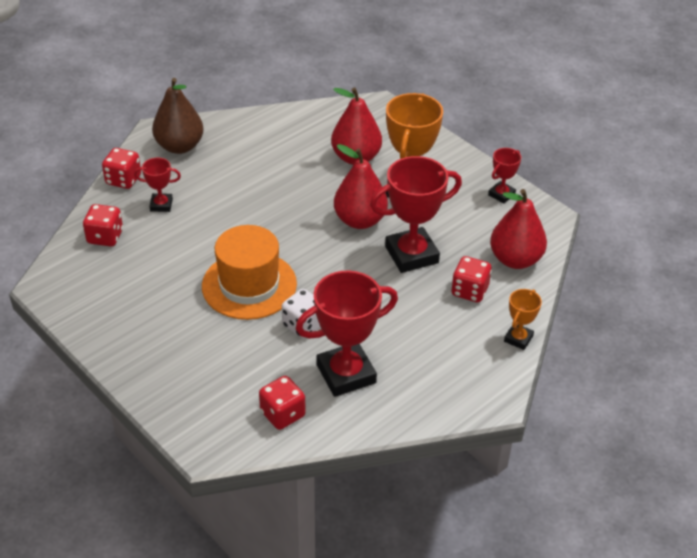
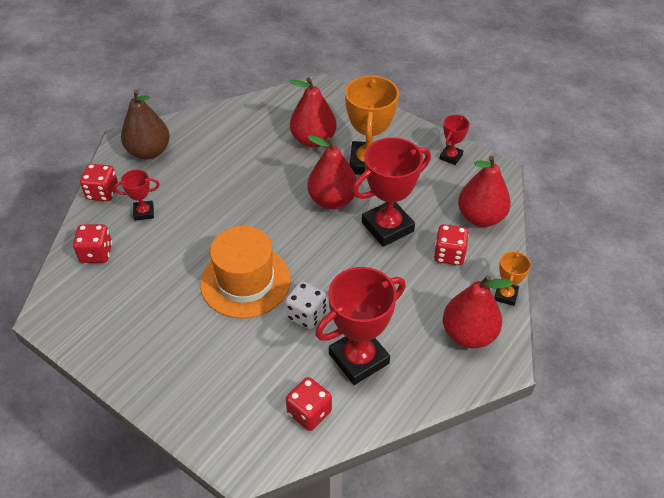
camera: 10 degrees left, 5 degrees up
none -> red pear [443,275,513,348]

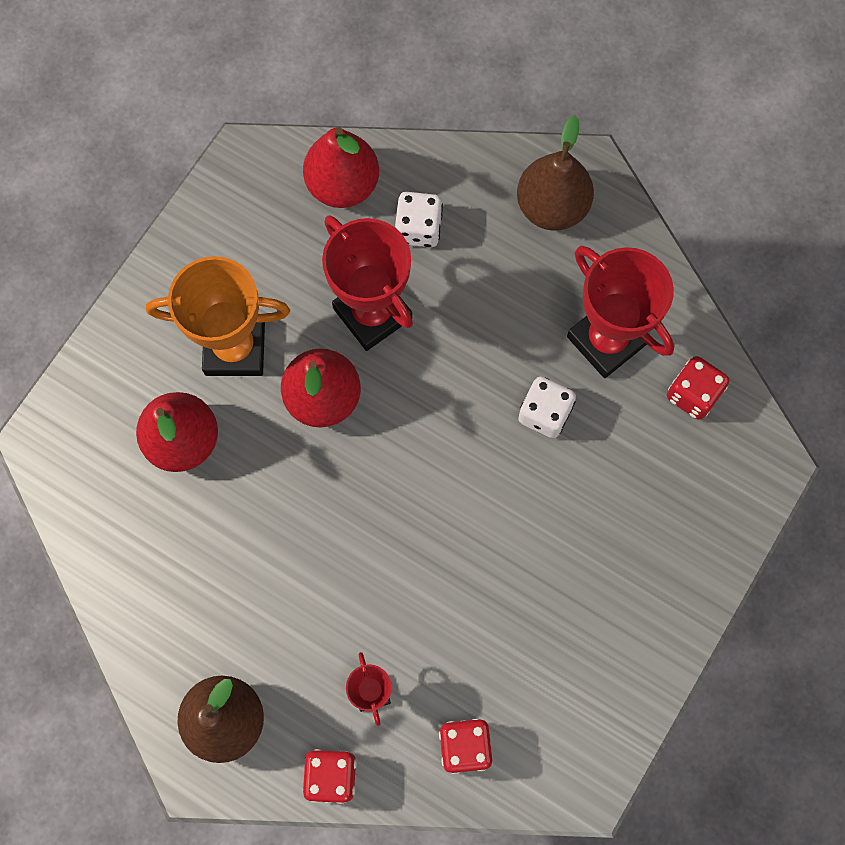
camera: 95 degrees left, 25 degrees up
orange hat [200,226,291,319] -> none
red dice [434,224,469,265] -> white dice [395,192,443,247]
red trophy [439,115,470,165] -> none
red pear [443,275,513,348] -> brown pear [517,115,594,231]
orange trophy [494,250,531,306] -> none

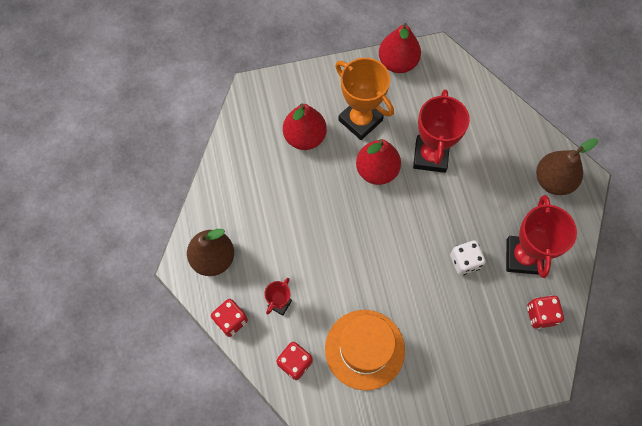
camera: 45 degrees right, 5 degrees down
red pear [303,127,379,208] -> red pear moved to [379,23,421,73]
white dice [395,192,443,247] -> none
none -> orange hat [325,310,405,390]

